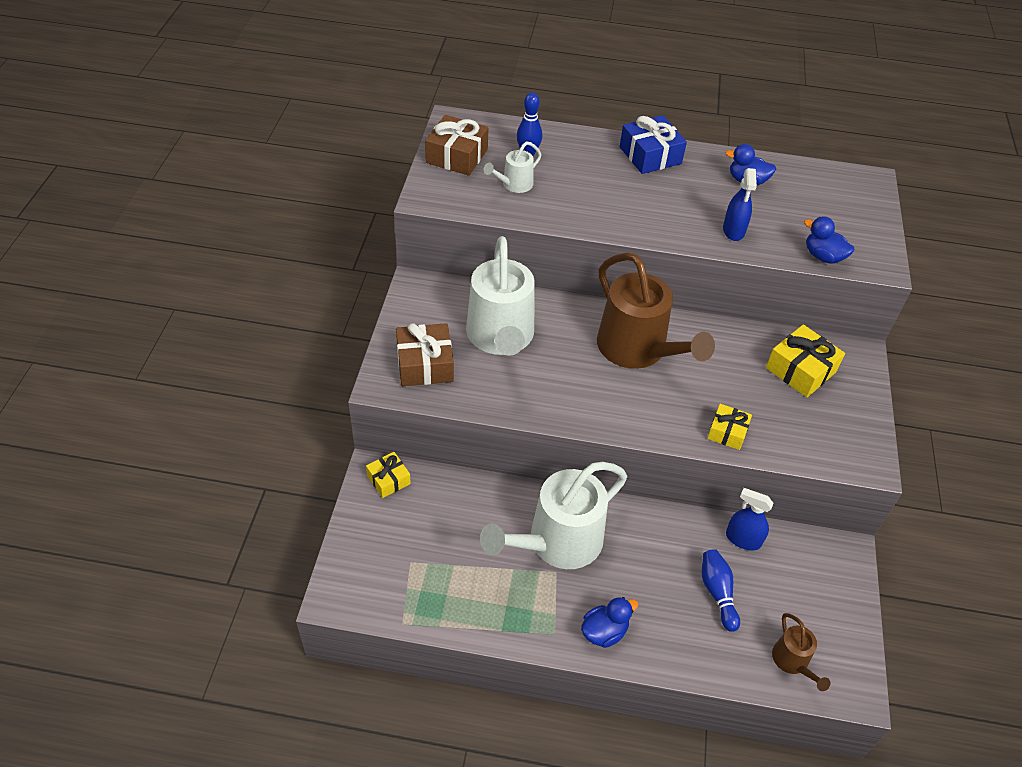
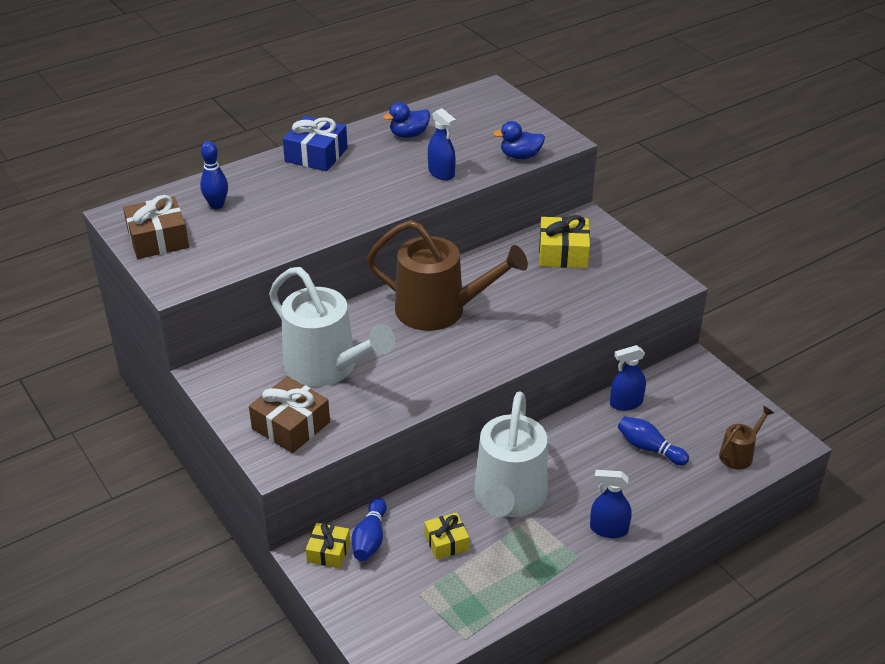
camera: 40 degrees left, 10 degrees down
white watering can [484,141,541,193] -> none
blue duck [581,597,638,648] -> blue spray bottle [590,470,632,538]
yellow gift [707,404,752,450] -> yellow gift moved to [424,512,469,560]
brown watering can [772,613,830,691] -> brown watering can turned 75 degrees counterclockwise [719,406,774,469]
none -> blue bowling pin [352,498,387,561]

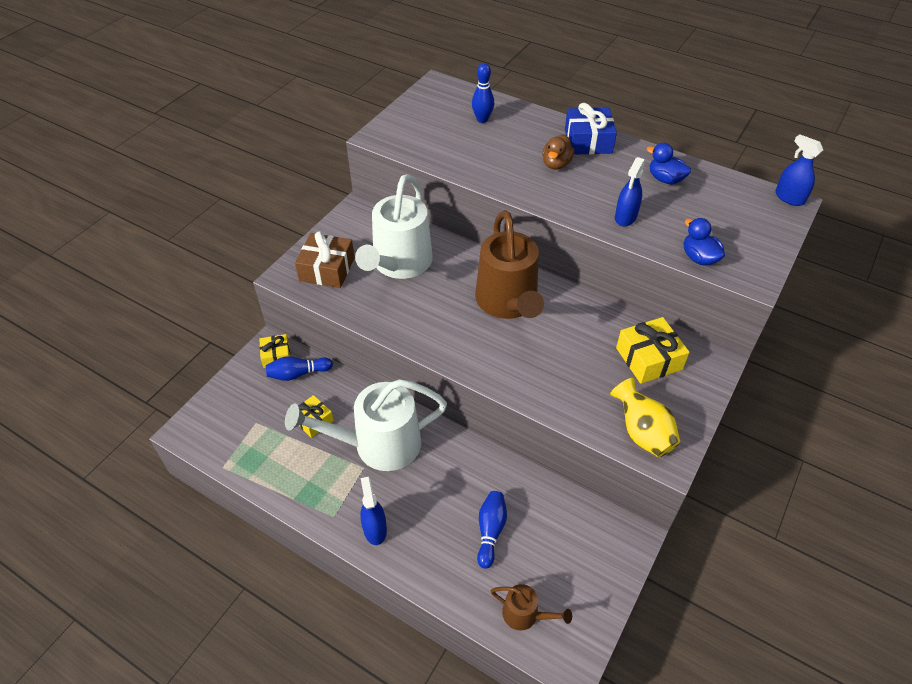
camera: 65 degrees right, 10 degrees up
brown gift [123,195,189,259] -> none
blue spray bottle [610,345,646,411] -> blue spray bottle moved to [775,134,823,206]
none -> brown duck [542,134,575,170]
none -> yellow vase [610,378,680,457]

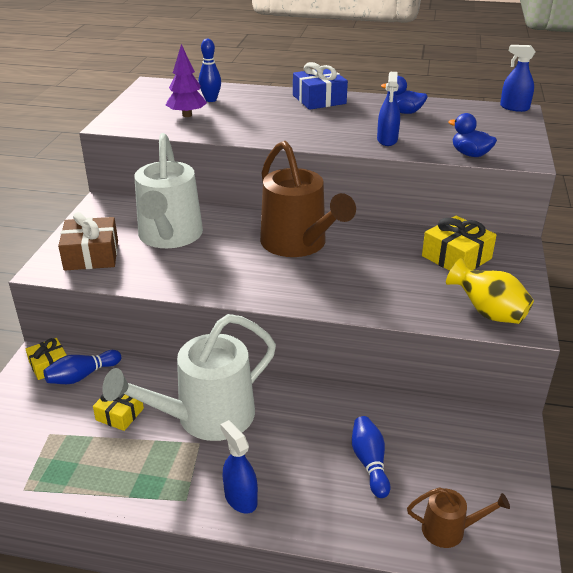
camera: 20 degrees left, 15 degrees down
brown duck [542,134,575,170] -> none
none -> purple tree [166,44,207,117]

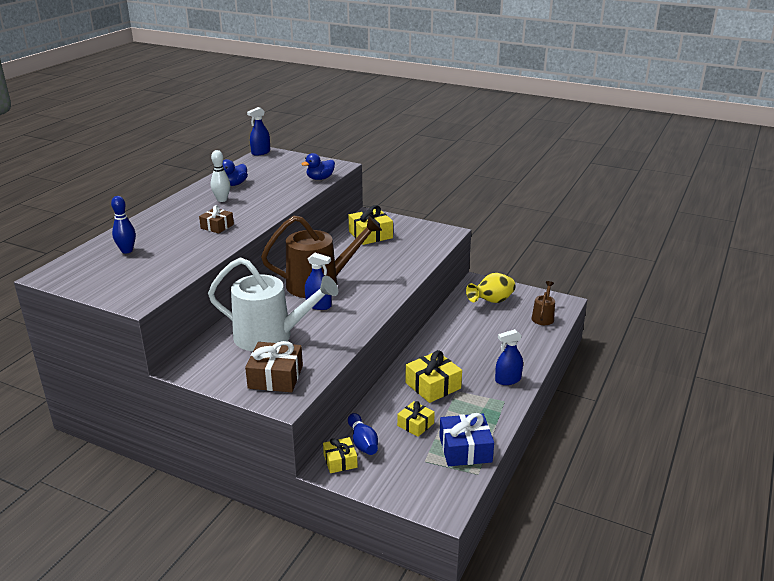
camera: 75 degrees left, 5 degrees down
white watering can [103,314,276,441] -> yellow gift [405,350,462,403]
purple tree [166,44,207,117] -> none
blue gift [293,62,348,110] -> blue gift moved to [439,413,494,466]
blue bowling pin [352,416,391,498] -> none
blue spray bottle [377,72,400,146] -> blue spray bottle moved to [305,252,332,310]
yellow vase [446,258,534,324] -> yellow vase moved to [466,273,515,303]
none -> brown gift [199,205,234,234]
none -> white bowling pin [211,150,230,202]

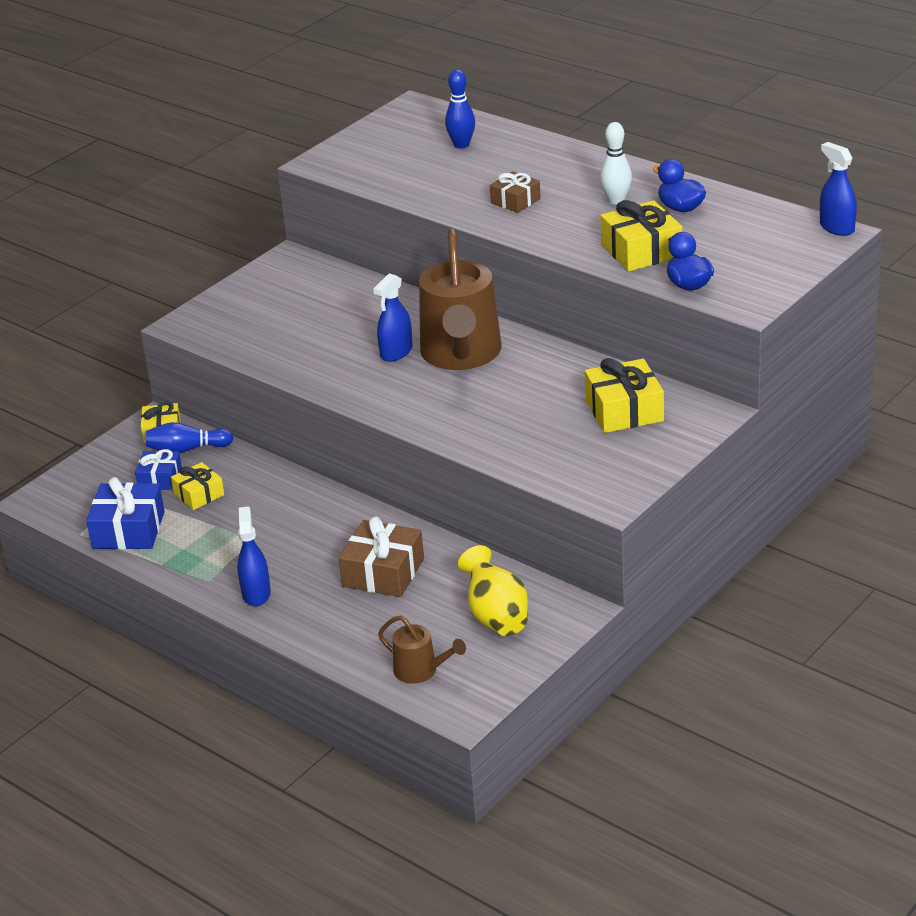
camera: 105 degrees right, 5 degrees up
white watering can [208,257,338,352] -> none
brown gift [245,341,303,392] -> brown gift moved to [339,517,424,597]
yellow gift [405,350,462,403] -> yellow gift moved to [601,200,682,272]
none -> blue gift [135,449,182,490]

